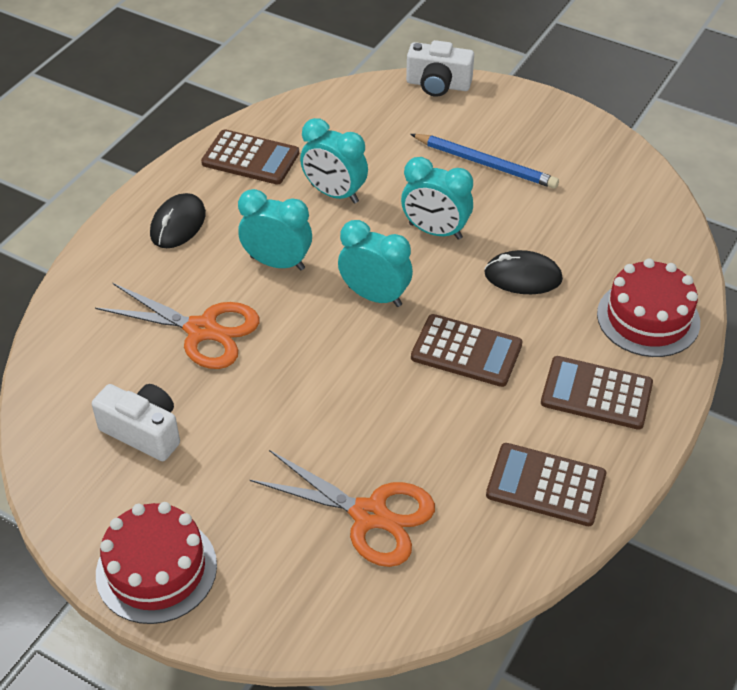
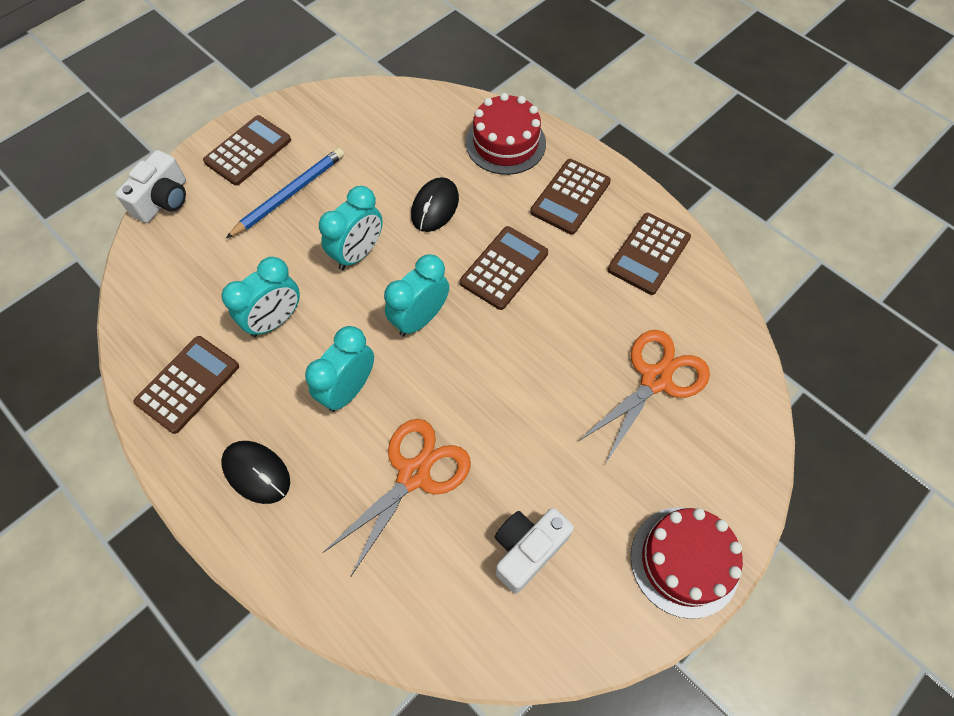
camera: 75 degrees left, 15 degrees up
none -> brown calculator [203,115,291,186]

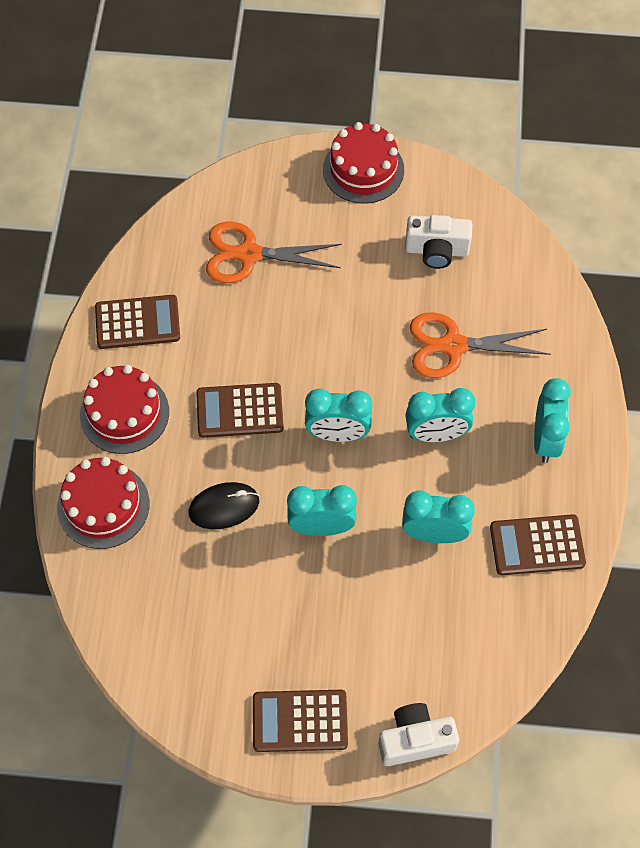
camera: 130 degrees left, 0 degrees up
black mouse [221,441,290,504] -> turquoise clock [534,378,571,463]
blue pencil [226,148,344,238] -> none
brown calculator [530,159,611,235] -> red cake [80,365,169,454]

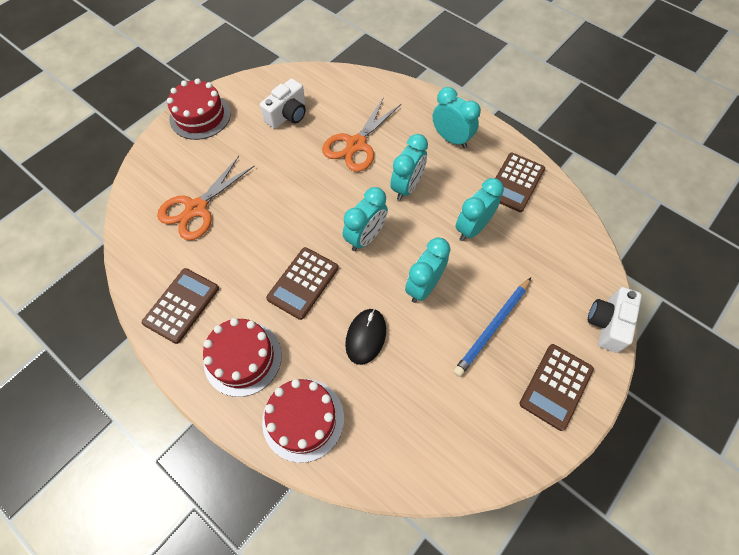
camera: 55 degrees left, 0 degrees up
none -> blue pencil [453,278,531,377]

